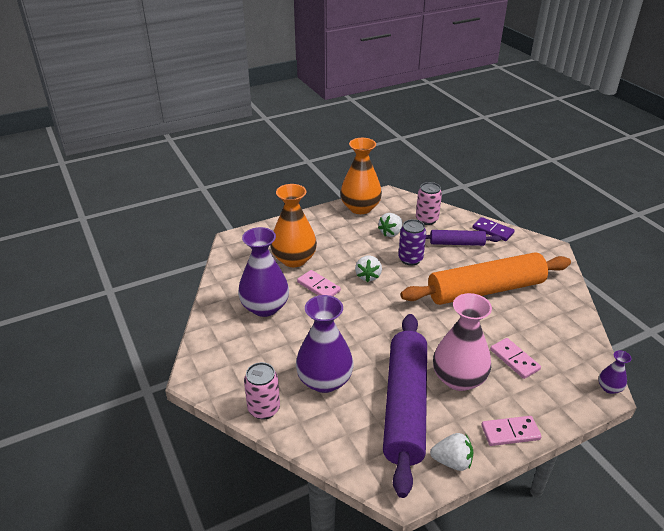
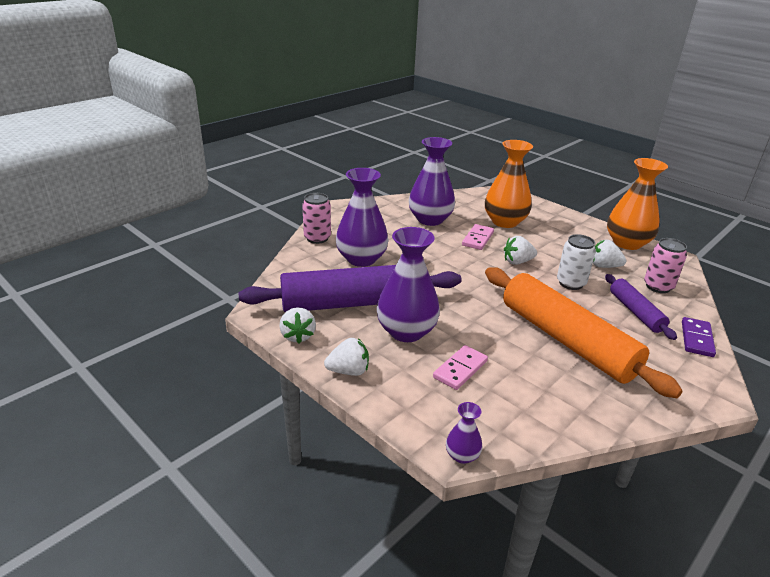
camera: 70 degrees right, 5 degrees down
purple can [398,219,426,266] -> white can [557,234,596,290]
pink vase [433,293,492,391] -> purple vase [377,227,440,342]
pink domino [481,416,542,446] -> white strawberry [324,338,369,376]

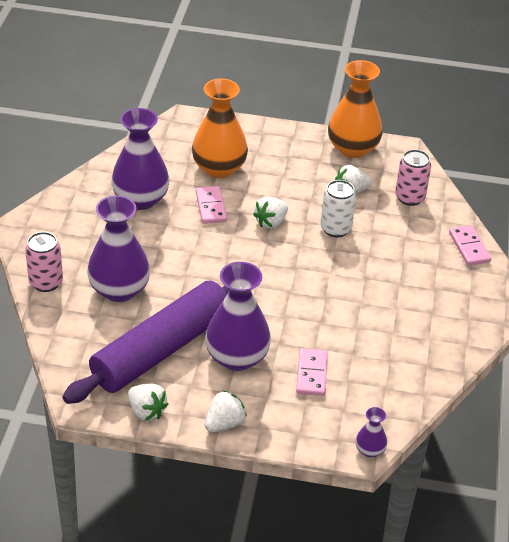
camera: 35 degrees left, 10 degrees up
orange rolling pin [485,267,683,398] -> none
purple rolling pin [605,274,677,340] -> none
purple domino [682,317,716,357] -> pink domino [449,225,491,266]

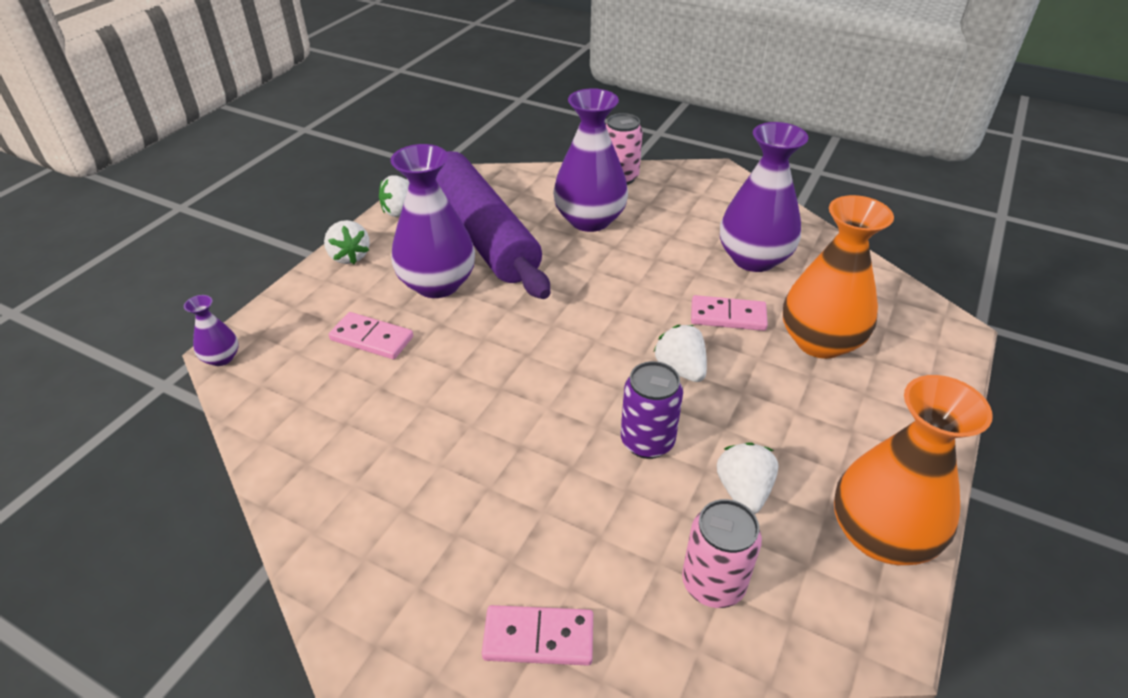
camera: 110 degrees right, 0 degrees up
white can [320,180,356,237] -> purple can [621,361,683,459]

